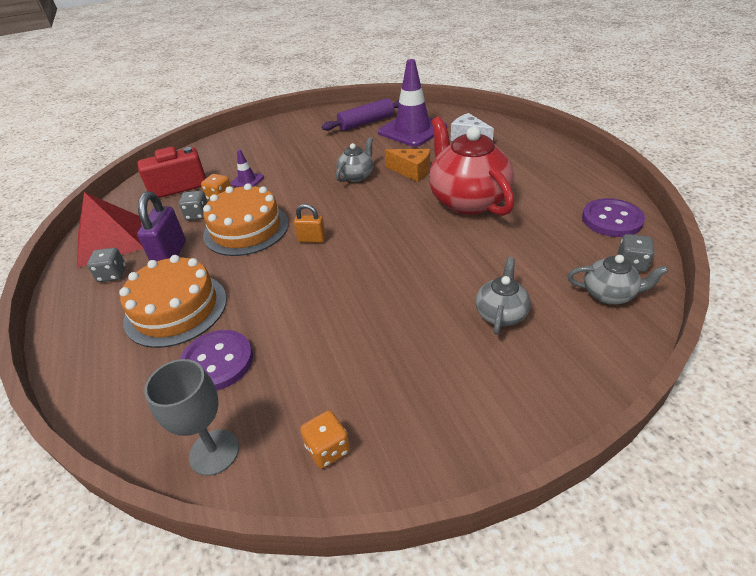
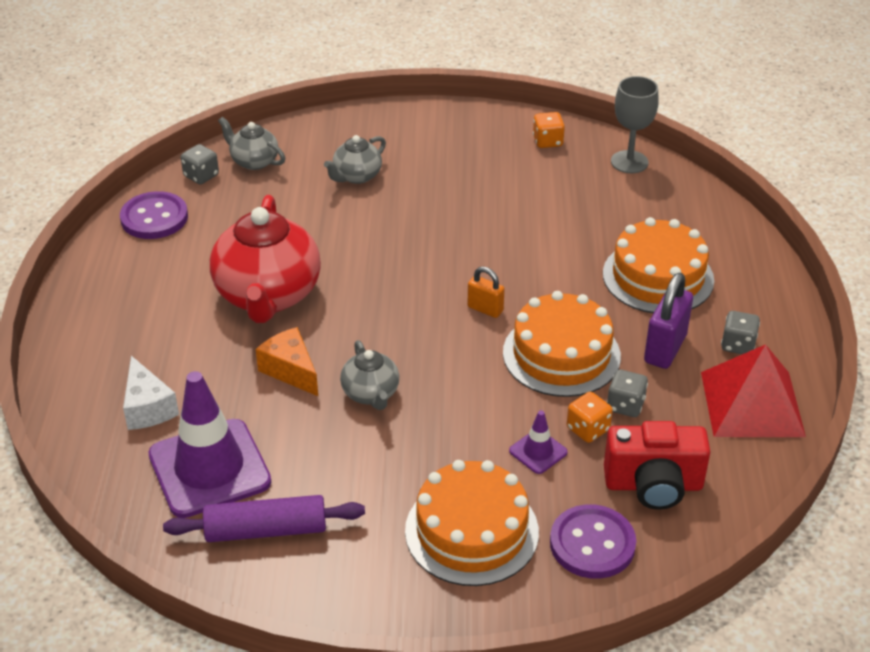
camera: 160 degrees left, 0 degrees up
purple button [180,330,253,390] -> purple button moved to [550,504,636,579]
grey teapot [336,137,373,182] -> grey teapot turned 75 degrees counterclockwise [340,340,399,410]
none -> orange cake [405,460,539,586]

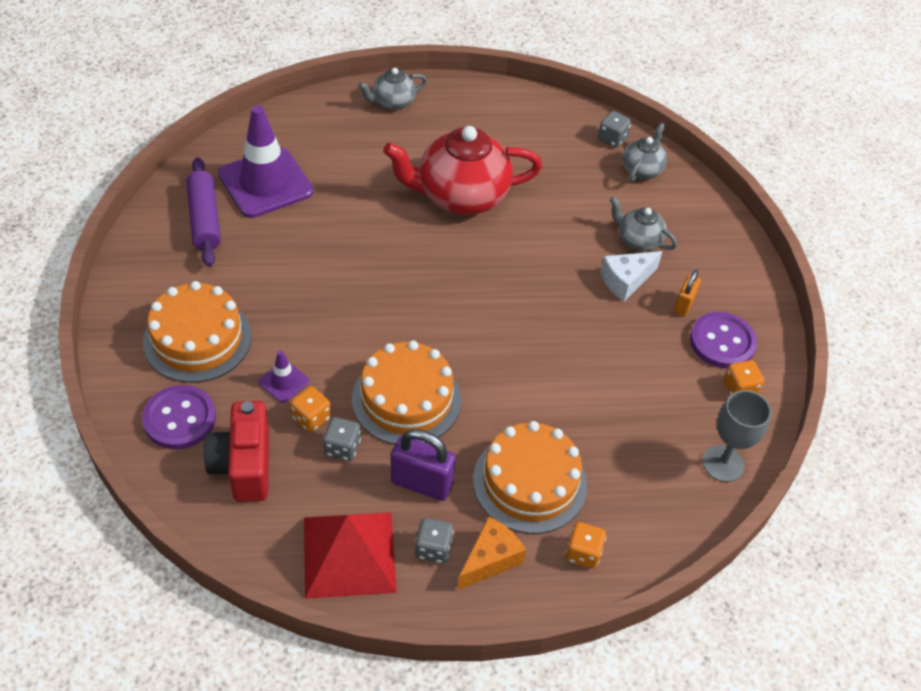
camera: 80 degrees right, 10 degrees up
purple button [120,191,188,239] -> purple button moved to [690,312,757,369]
white cheese [123,356,179,430] -> white cheese moved to [600,251,663,301]
orange cheese [256,327,318,396] -> orange cheese moved to [457,516,526,590]
grey teapot [340,340,399,410] -> grey teapot moved to [358,68,428,110]
orange padlock [467,266,505,318] -> orange padlock moved to [674,270,701,316]
none -> orange dice [565,522,606,569]

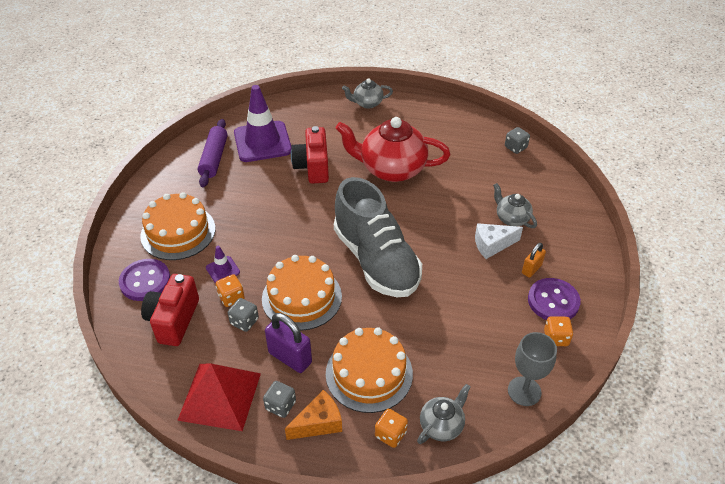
camera: 20 degrees right, 5 degrees down
grey teapot [622,123,667,182] -> grey teapot moved to [417,384,471,444]
none -> red camera [291,126,329,184]
none -> grey shoe [334,177,422,297]

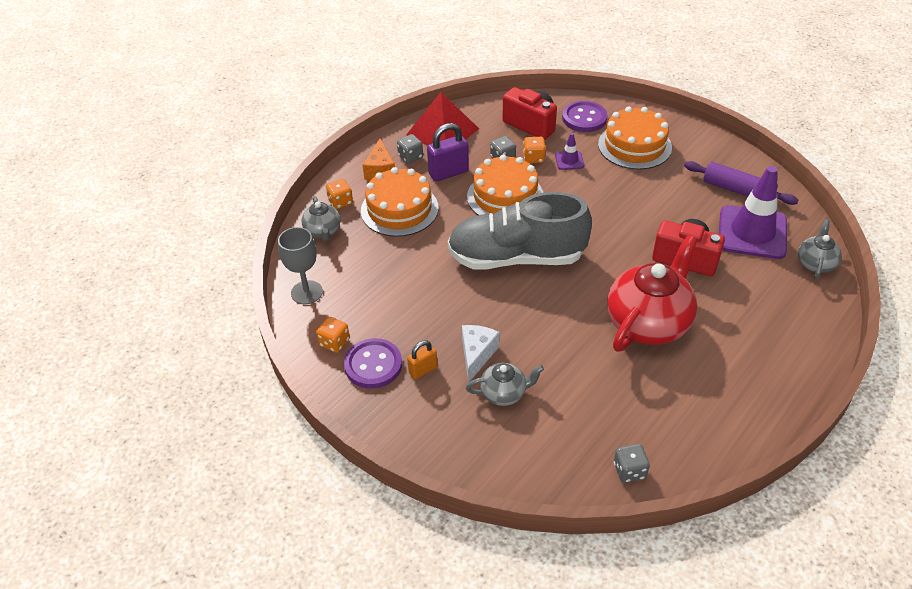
camera: 120 degrees right, 0 degrees up
grey teapot [342,79,393,109] -> grey teapot moved to [798,219,842,278]
orange padlock [522,243,546,278] -> orange padlock turned 75 degrees clockwise [407,341,438,379]

